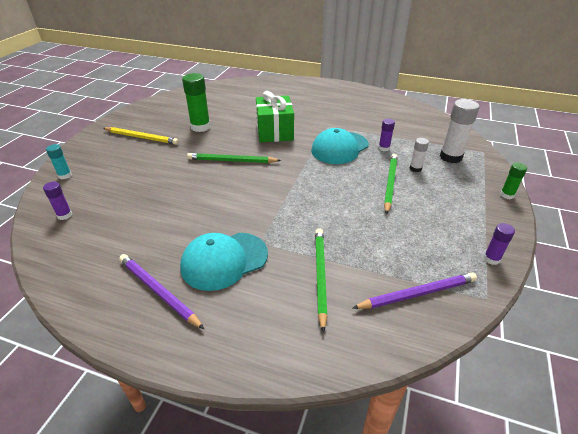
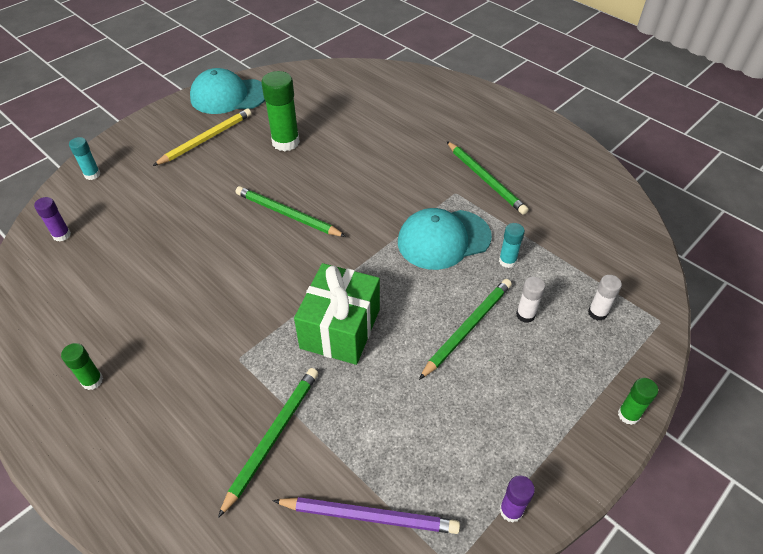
camera: 25 degrees right, 10 degrees up
yellow pencil [103,127,179,145] -> yellow pencil turned 90 degrees counterclockwise [153,108,251,166]
purple pencil [119,254,204,329] -> green glue stick [61,343,103,390]
turquoise cap [180,233,268,291] -> turquoise cap moved to [190,68,265,114]
green gift [256,91,294,142] -> green gift moved to [294,263,380,365]
purple glue stick [379,119,395,151] -> turquoise glue stick [499,223,525,268]
white glue stick [440,99,480,163] -> white glue stick [588,275,622,321], size x0.54
none -> green pencil [447,141,529,215]

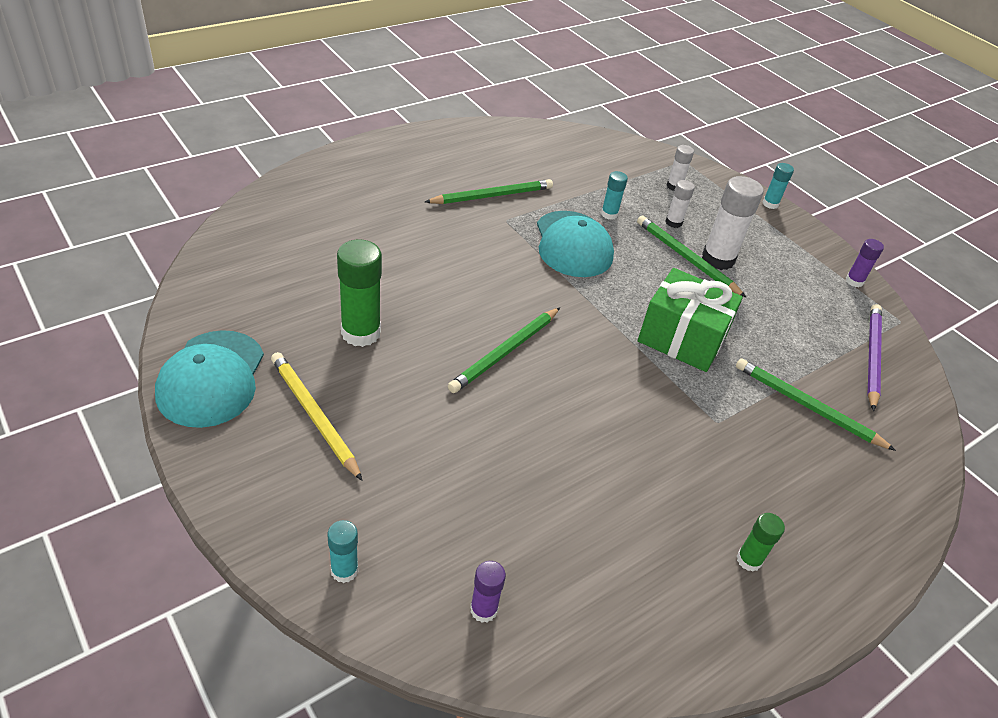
camera: 85 degrees left, 5 degrees down
green glue stick [618,378,658,425] -> turquoise glue stick [762,163,794,209]
none -> white glue stick [702,176,764,270]

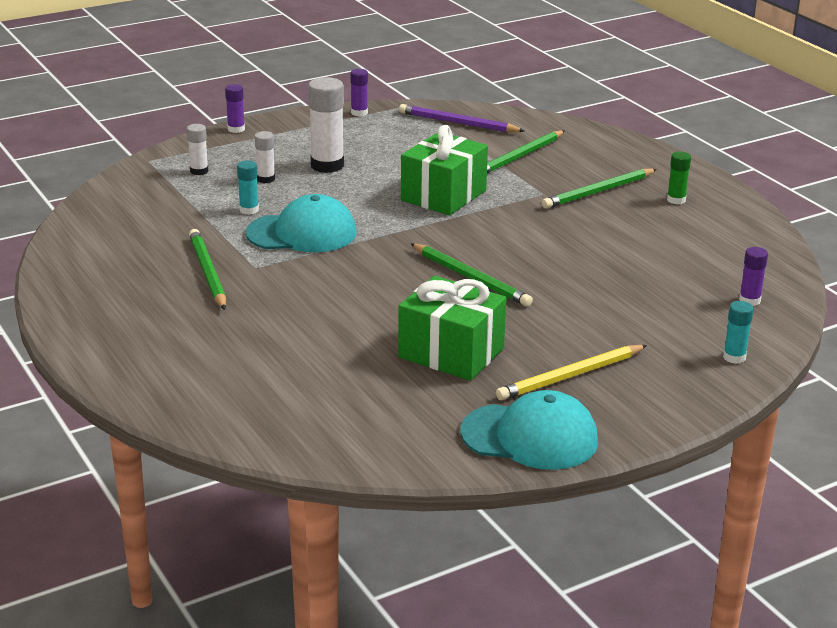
camera: 80 degrees left, 15 degrees down
green glue stick [337,239,382,347] -> green gift [398,276,507,381]
green pencil [637,216,746,297] -> green pencil moved to [542,169,657,209]
turquoise glue stick [762,163,794,209] -> purple glue stick [225,84,245,133]

